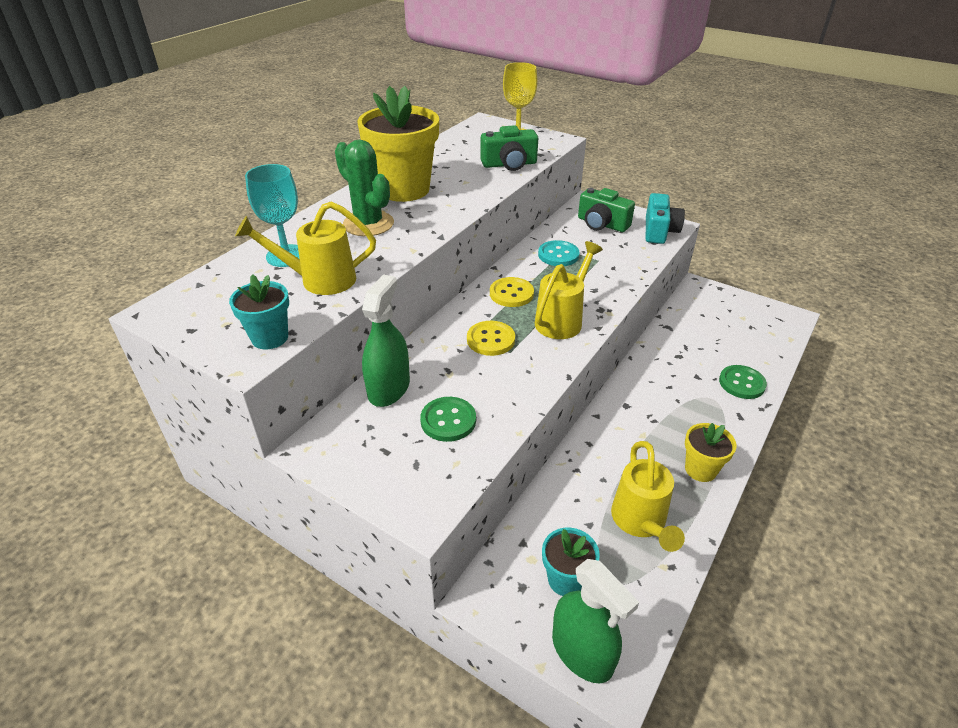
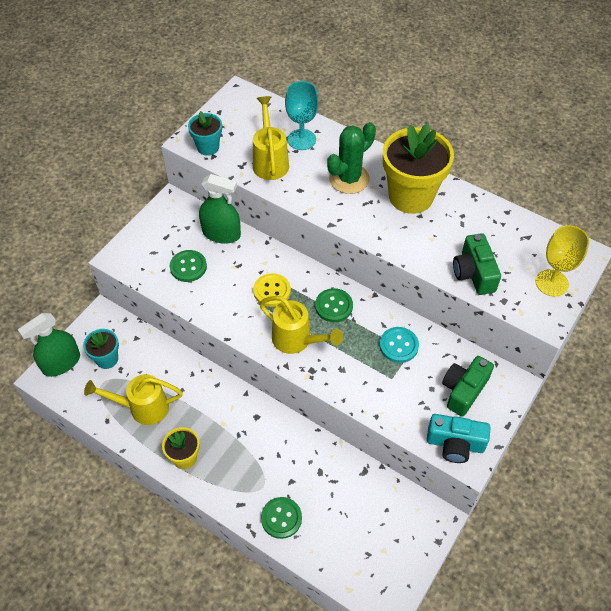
camera: 90 degrees right, 15 degrees up
yellow button [490,277,534,307] -> green button [315,288,353,322]

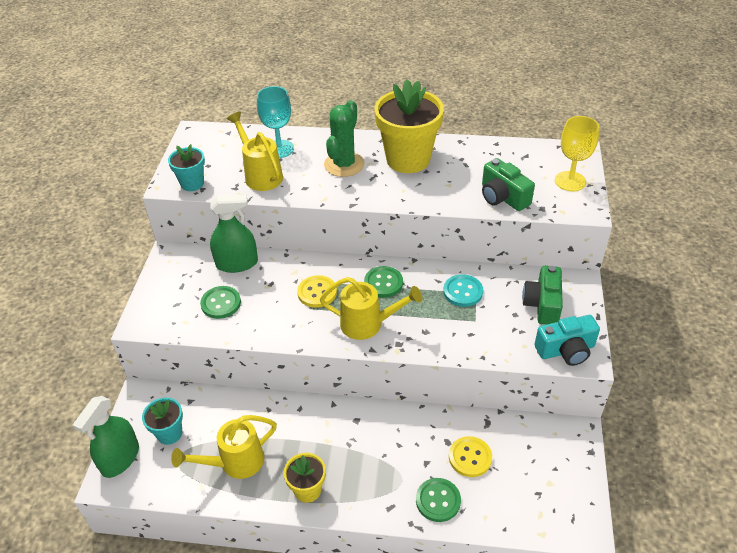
camera: 25 degrees left, 10 degrees down
none -> yellow button [449,436,492,477]

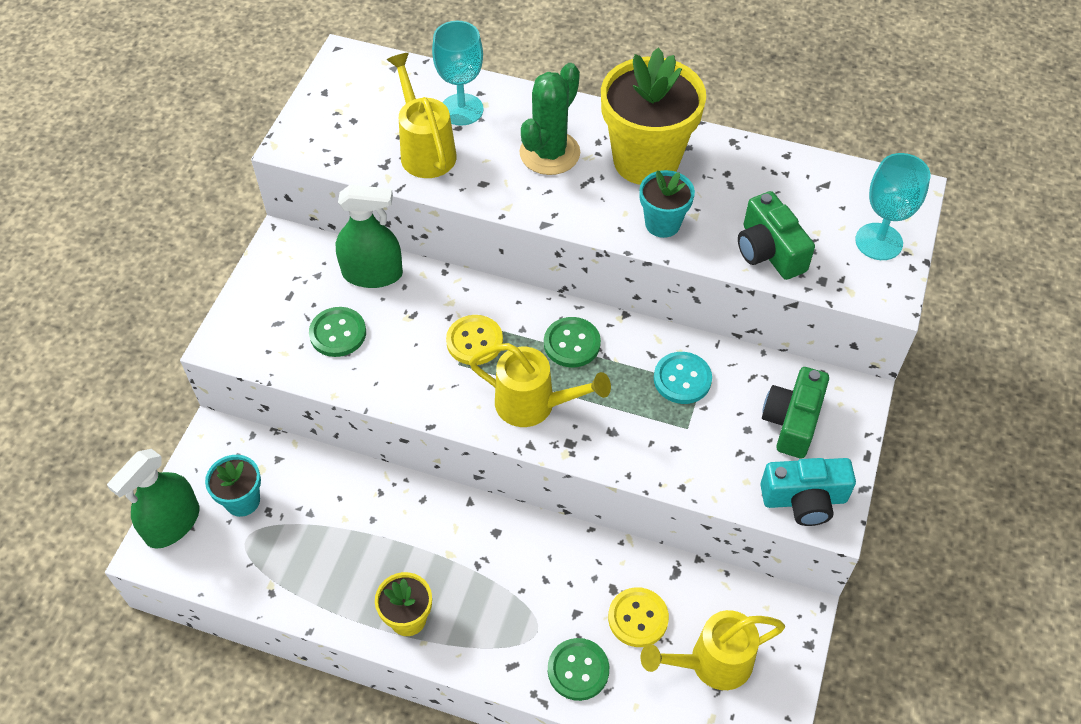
camera: 10 degrees right, 10 degrees up
turquoise flower pot [168,144,205,191] -> turquoise flower pot moved to [640,170,695,238]
yellow watering can [171,415,277,479] -> yellow watering can moved to [640,610,785,690]
yellow goblet [555,116,599,191] -> turquoise goblet [855,153,930,260]

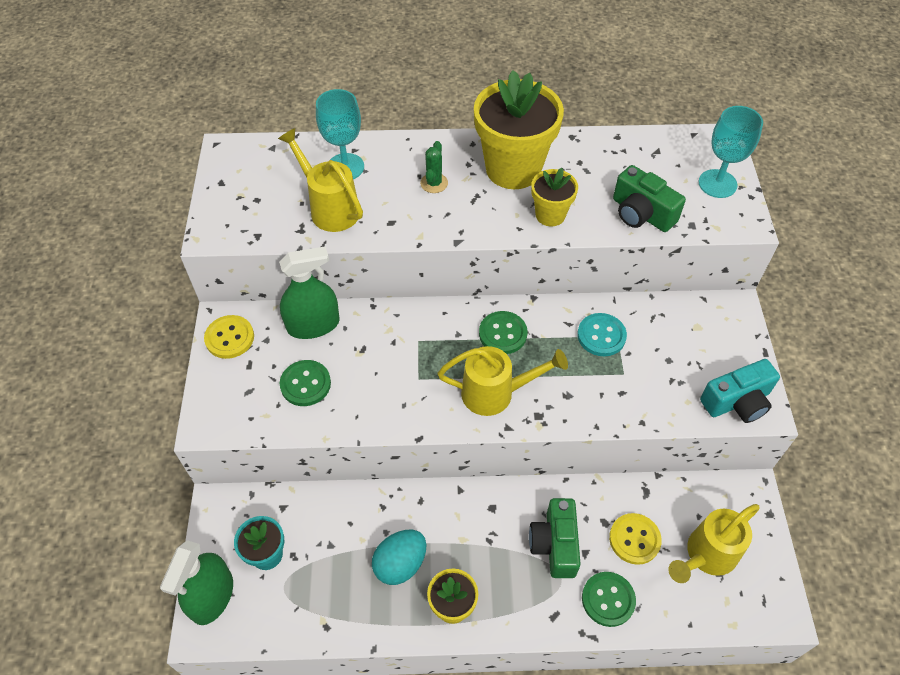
camera: 20 degrees left, 0 degrees up
yellow button [446,315,503,365] -> yellow button moved to [204,315,254,359]
green cactus [520,63,580,175] -> green cactus [420,141,448,193], size x0.53
turquoise flower pot [640,170,695,238] -> yellow flower pot [531,168,578,226]
green camera [762,367,829,458] -> green camera moved to [529,498,581,578]
none -> turquoise egg [372,530,426,585]

